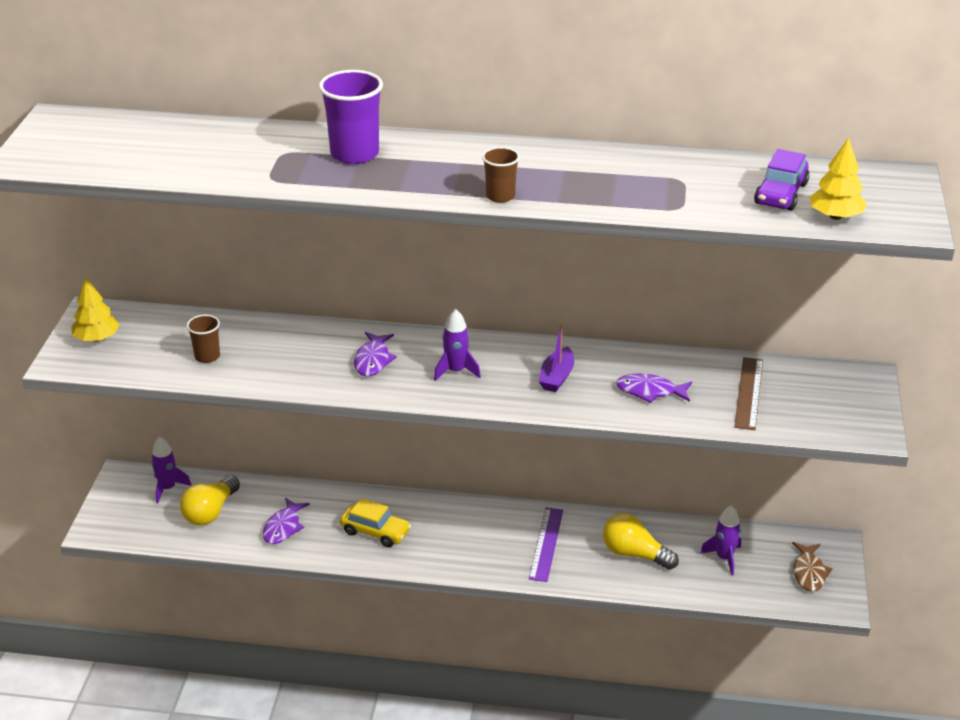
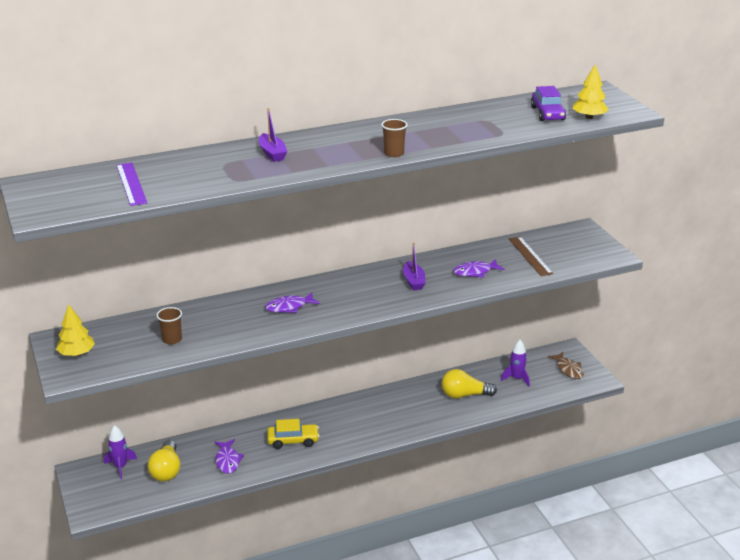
camera: 30 degrees left, 5 degrees down
purple cup [319,70,383,164] -> purple boat [259,108,288,162]
purple fish [354,332,397,376] -> purple fish turned 90 degrees clockwise [265,292,320,313]
purple rocket [434,308,481,381] -> none
purple ruler [529,507,563,582] -> purple ruler moved to [116,163,147,206]

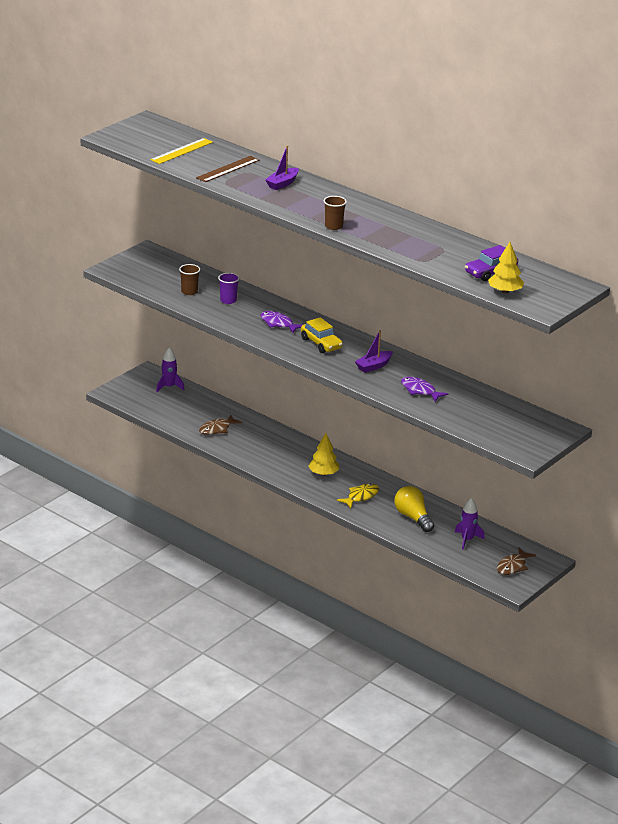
camera: 60 degrees right, 0 degrees up
yellow tree [56,304,95,356] -> yellow tree moved to [308,433,339,476]
purple ruler [116,163,147,206] -> yellow ruler [150,138,213,164]
yellow light bulb [148,440,180,481] -> none
purple fish [214,439,244,474] -> brown fish [199,414,242,435]
yellow car [267,419,320,449] -> yellow car moved to [301,317,343,353]
brown ruler [509,237,553,276] -> brown ruler moved to [196,156,260,182]
none -> purple cup [218,273,240,304]
none -> yellow fish [337,483,379,508]

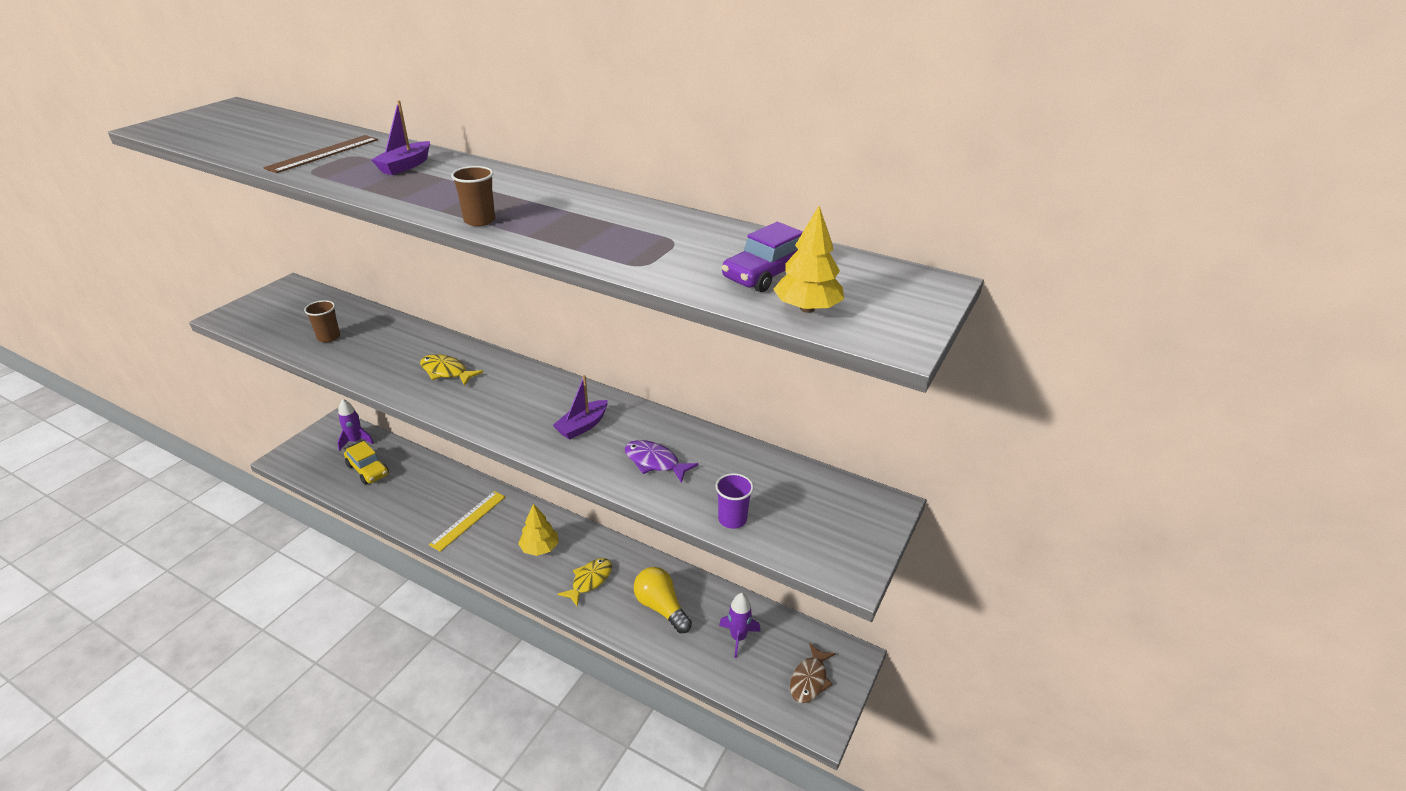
camera: 10 degrees left, 5 degrees up
yellow ruler [150,138,213,164] -> yellow ruler moved to [429,491,505,552]
brown fish [199,414,242,435] -> none
purple cup [218,273,240,304] -> purple cup moved to [716,473,754,529]
purple fish [260,311,302,333] -> yellow fish [420,354,483,386]
yellow car [301,317,343,353] -> yellow car moved to [344,441,389,484]

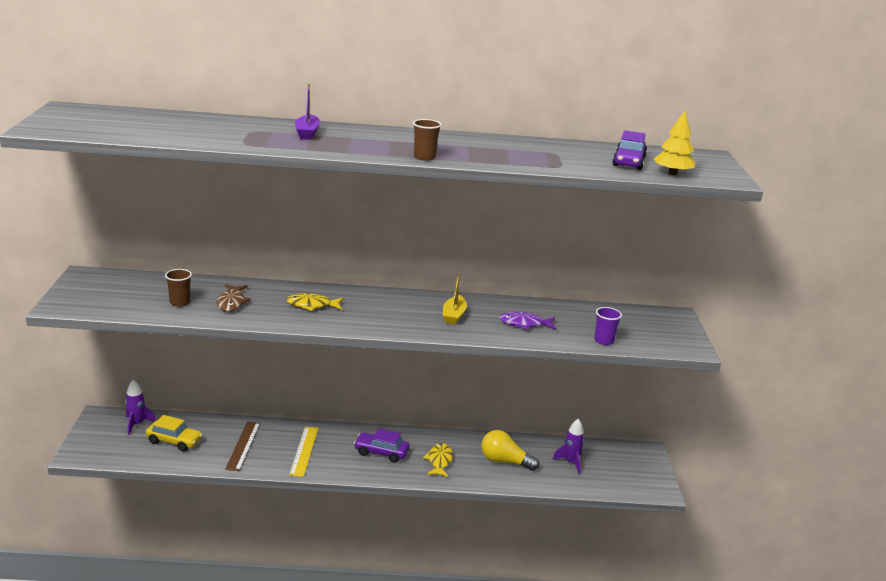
camera: 30 degrees left, 10 degrees down
brown ruler [263,135,378,173] -> brown ruler moved to [225,421,261,471]
yellow tree [518,504,559,556] -> purple car [354,429,409,463]
purple boat [553,375,608,440] -> yellow boat [443,273,467,325]
brown fish [790,643,836,703] -> brown fish moved to [217,284,251,312]

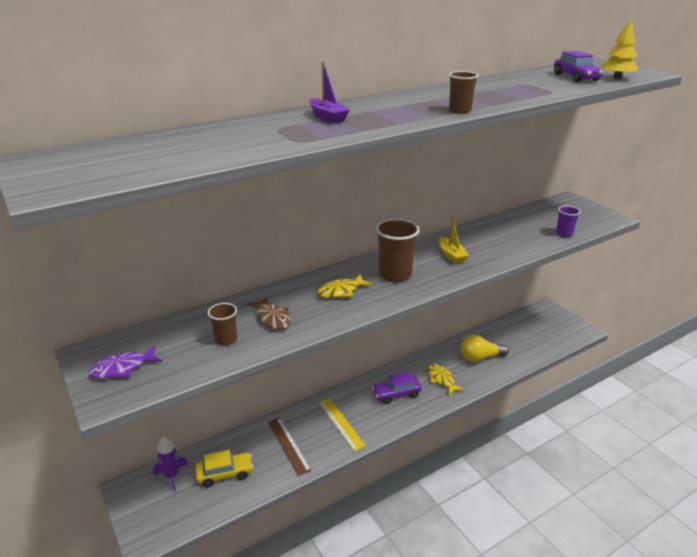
camera: 30 degrees left, 5 degrees up
purple fish [499,312,556,330] -> purple fish moved to [89,345,162,379]
purple rocket [553,419,584,474] -> none
none -> brown cup [376,219,420,282]

